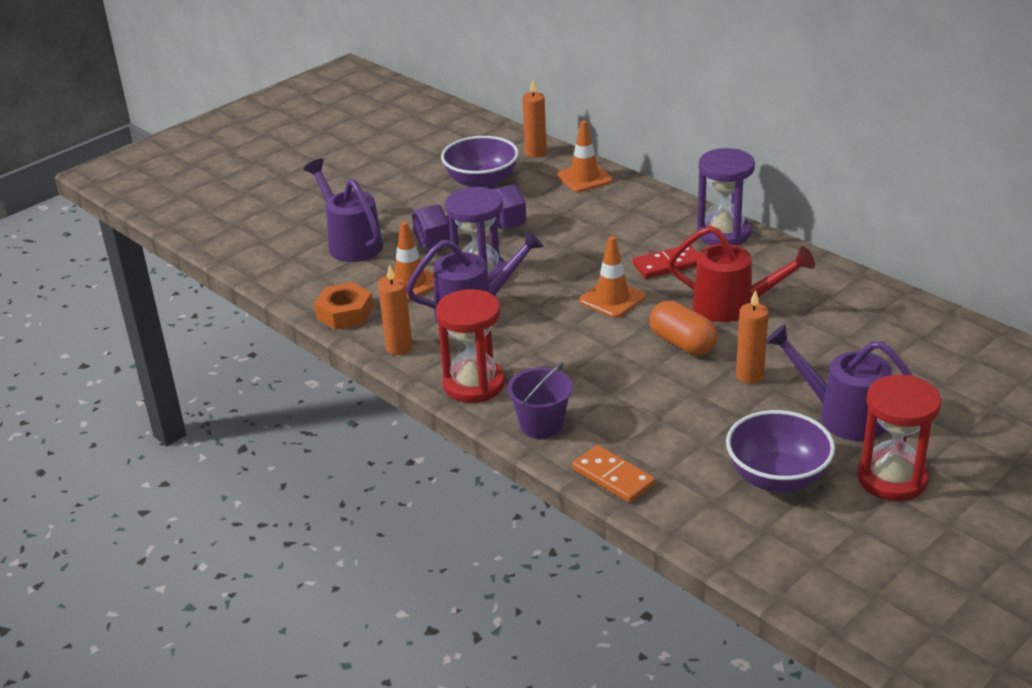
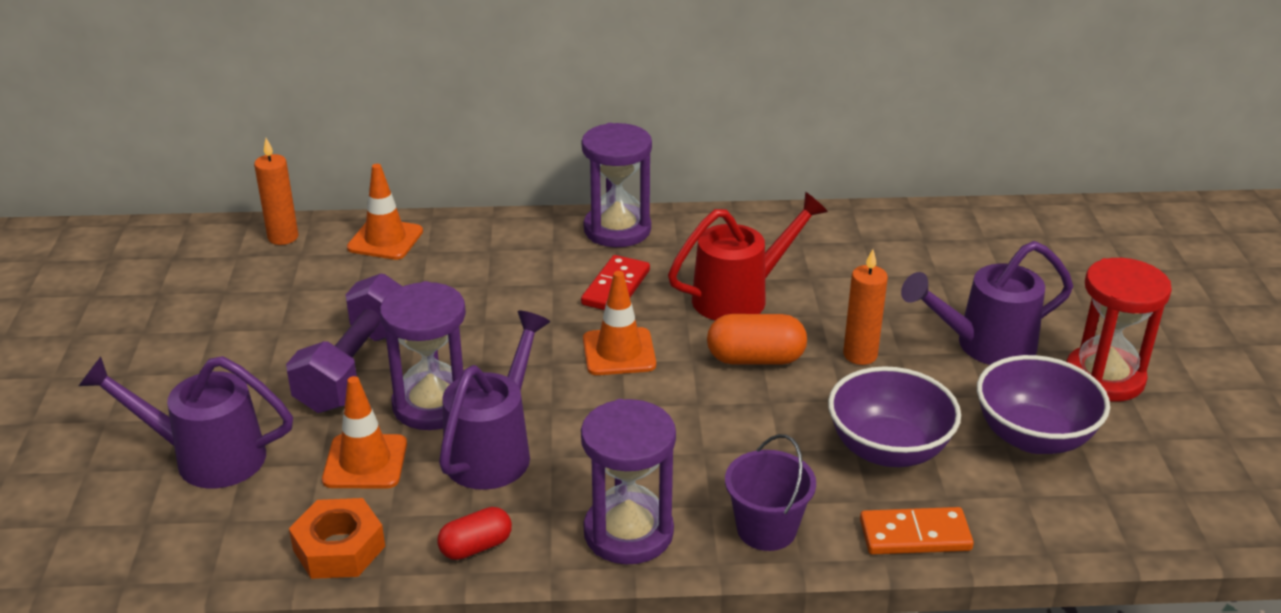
camera: 50 degrees left, 0 degrees up
orange candle [378,264,412,355] -> red capsule [437,507,512,560]
red hourglass [436,289,505,403] -> purple hourglass [581,399,676,564]
purple bowl [441,136,519,189] -> purple bowl moved to [828,366,961,467]

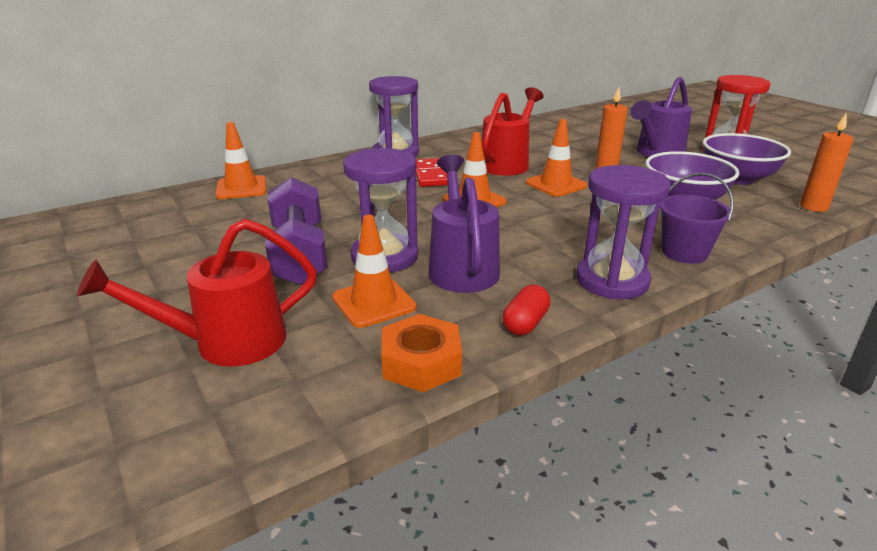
camera: 30 degrees left, 5 degrees down
purple watering can [79,356,293,489] -> red watering can [77,219,317,367]
orange candle [254,138,298,245] -> orange candle moved to [800,114,853,212]
orange capsule [707,314,807,365] -> orange traffic cone [526,119,588,197]
orange domino [860,507,974,555] -> none

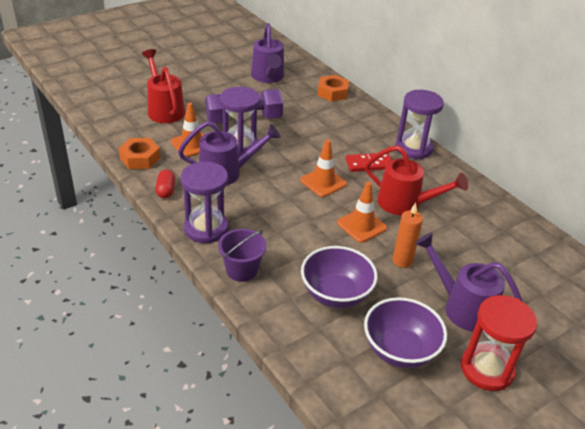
camera: 85 degrees right, 10 degrees up
orange traffic cone [215,122,266,199] -> orange nut [317,75,349,102]
red capsule [503,285,551,335] -> red capsule turned 60 degrees clockwise [155,170,175,198]
orange candle [800,114,853,212] -> none
none -> purple watering can [251,23,284,83]

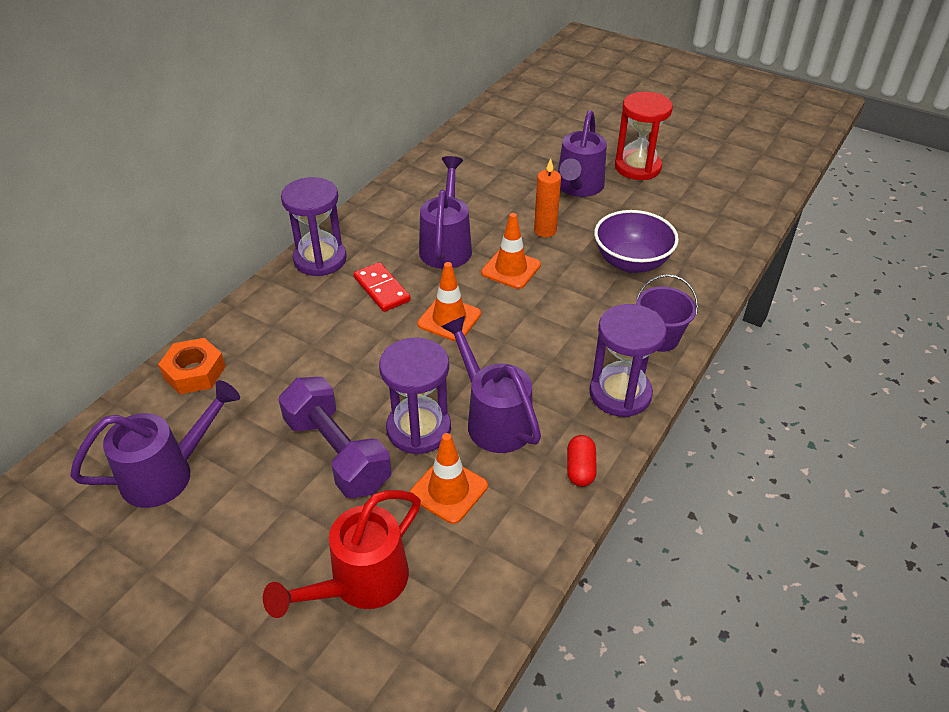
camera: 110 degrees left, 5 degrees up
orange nut [119,138,160,169] -> none
red capsule [155,170,175,198] -> red capsule turned 60 degrees counterclockwise [567,435,597,487]
purple bowl [364,297,447,368] -> none
red watering can [365,145,468,215] -> purple watering can [419,156,472,269]

